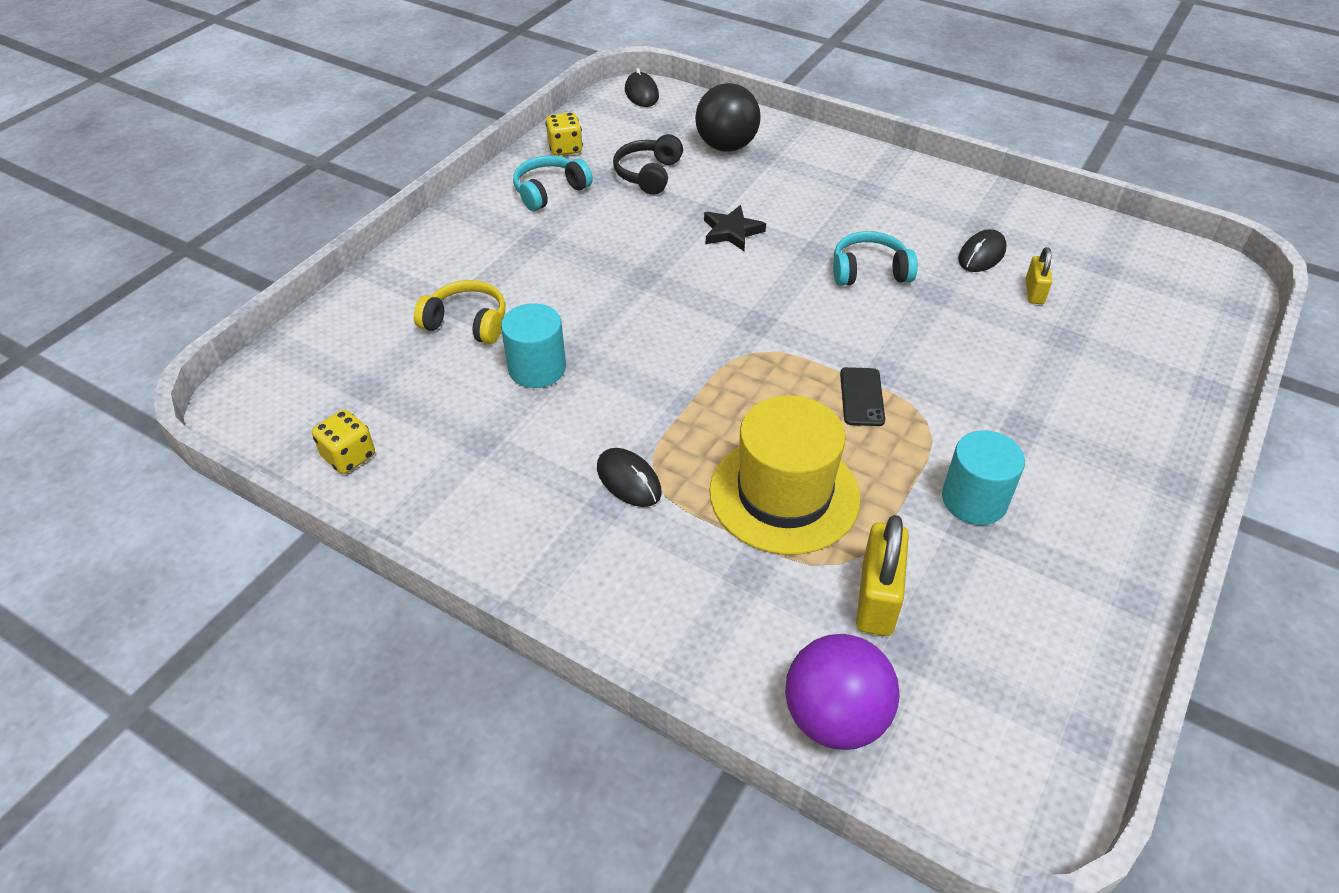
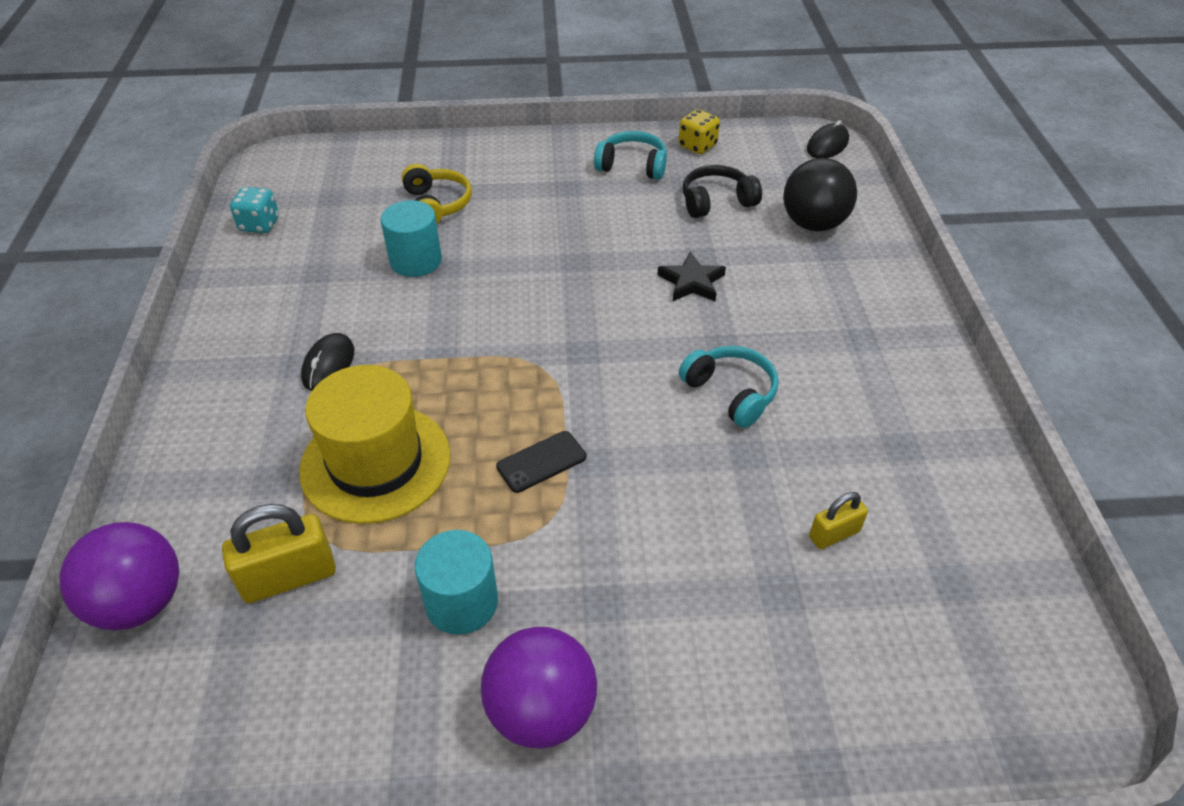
camera: 55 degrees right, 0 degrees up
yellow dice [312,410,375,474] -> turquoise dice [230,187,279,233]
black mouse [958,229,1007,272] -> none
none -> purple ball [481,627,597,749]

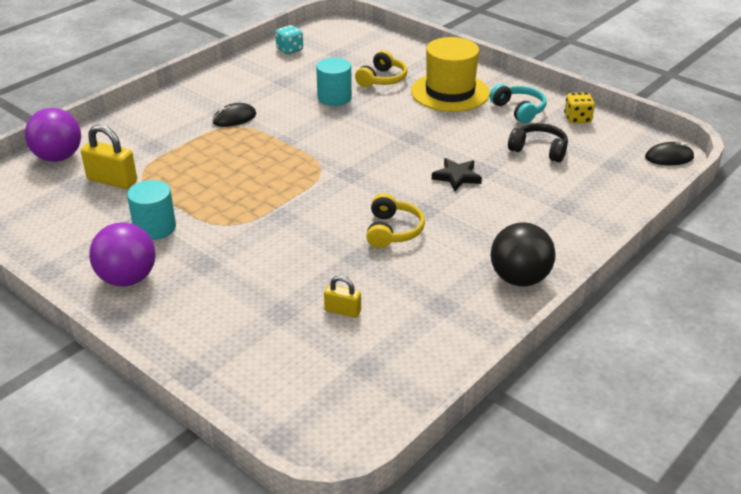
camera: 45 degrees right, 10 degrees down
yellow hat [299,365,451,524] -> yellow hat moved to [411,37,490,112]
black phone [496,431,586,493] -> none
turquoise headphones [679,346,779,428] -> yellow headphones [366,193,425,248]
black ball [783,158,857,231] -> black ball moved to [491,222,556,286]

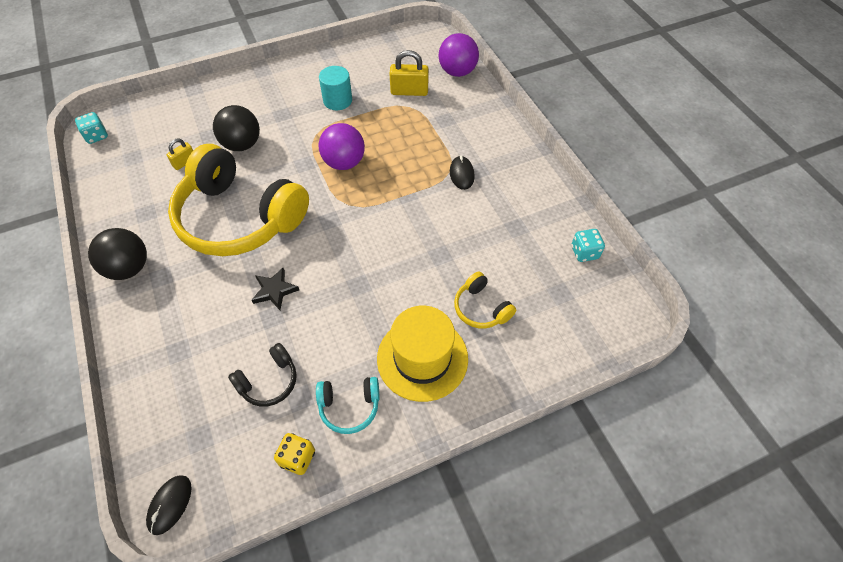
camera: 115 degrees right, 20 degrees up
yellow padlock [81,124,137,189] -> yellow padlock turned 45 degrees clockwise [389,50,429,96]
purple ball [89,222,156,287] -> purple ball moved to [319,123,365,170]
turquoise cylinder [316,58,352,106] -> none
yellow headphones [366,193,425,248] -> yellow headphones [168,144,309,256], size x2.38
none -> turquoise dice [75,112,108,144]
none -> black ball [213,105,260,151]

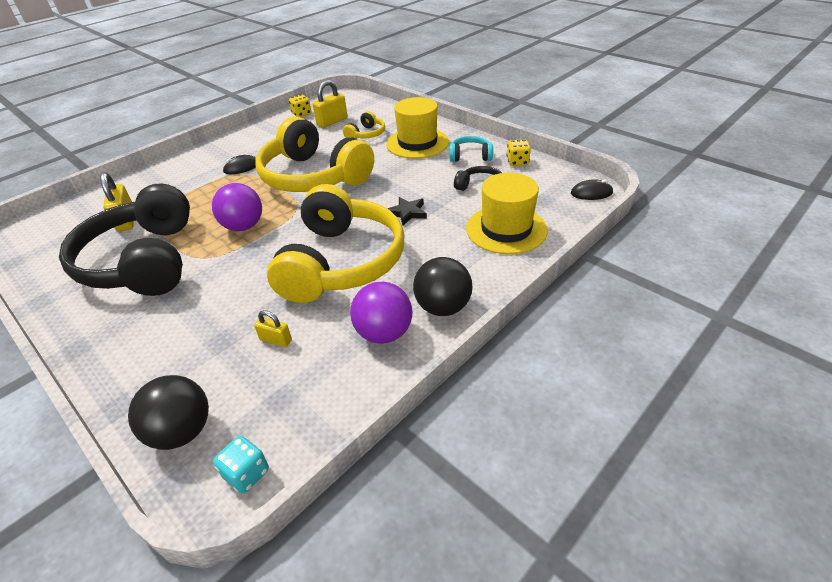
camera: 110 degrees left, 15 degrees down
black ball [213,105,260,151] -> black ball moved to [128,375,209,450]
turquoise headphones [316,377,380,434] -> turquoise headphones turned 60 degrees counterclockwise [449,136,493,162]
turquoise cylinder [319,66,352,110] -> black headphones [59,184,190,296]
purple ball [439,33,479,77] -> purple ball moved to [350,282,412,344]
turquoise dice [572,229,605,262] -> yellow dice [289,94,311,117]
none -> yellow headphones [255,117,374,192]
none -> yellow padlock [313,80,347,128]
none -> yellow hat [466,173,548,254]

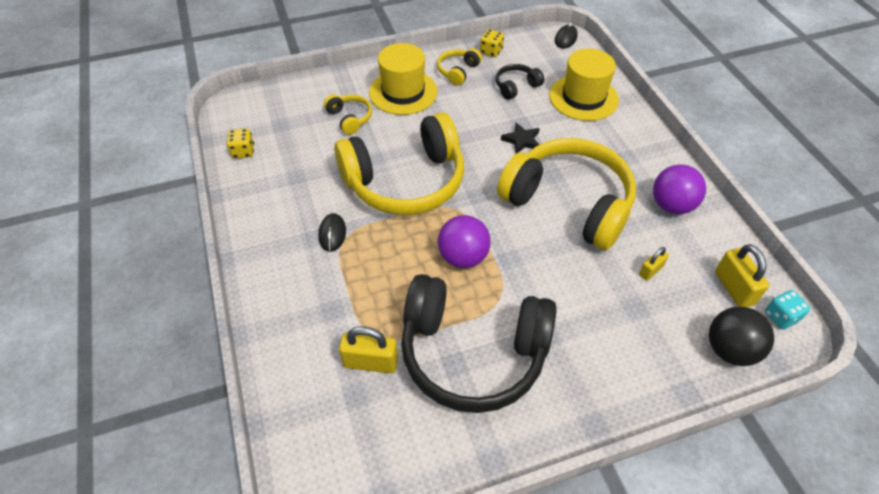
camera: 65 degrees left, 10 degrees up
yellow padlock [313,80,347,128] -> yellow padlock moved to [715,244,769,307]
black ball [413,257,472,316] -> none
turquoise headphones [449,136,493,162] -> yellow headphones [437,48,482,86]

